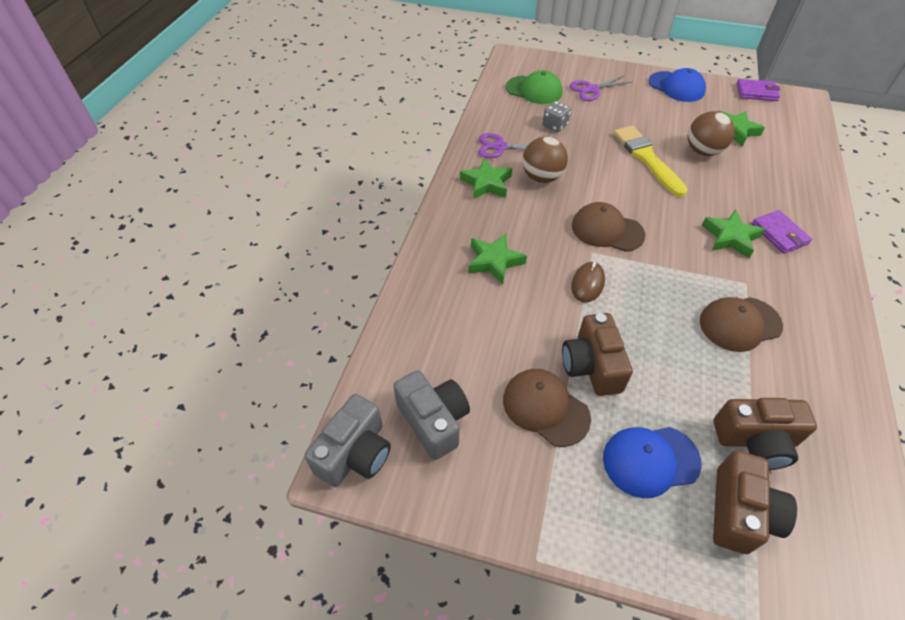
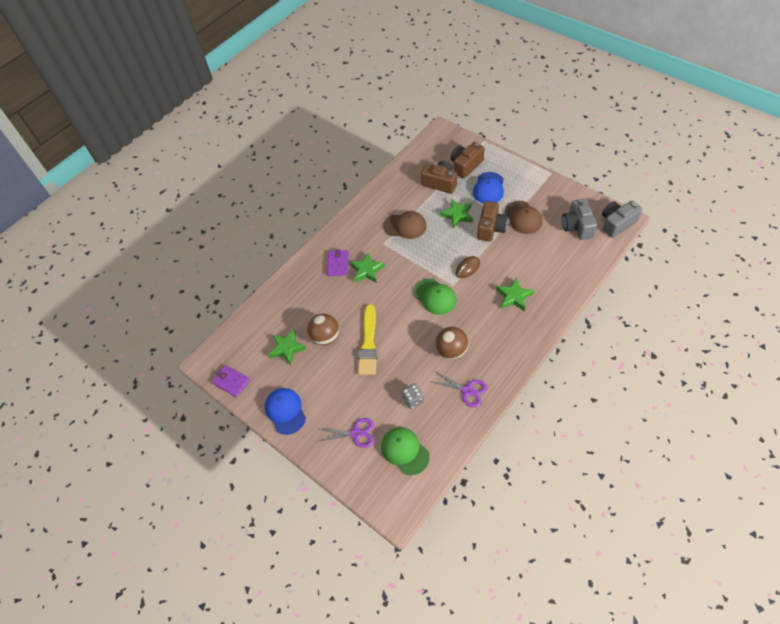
camera: 150 degrees left, 5 degrees up
green star [460,158,512,199] -> green star moved to [440,199,473,228]
brown cap [572,202,645,252] -> green cap [414,279,456,315]
blue cap [603,427,702,498] -> blue cap turned 90 degrees clockwise [473,172,504,204]

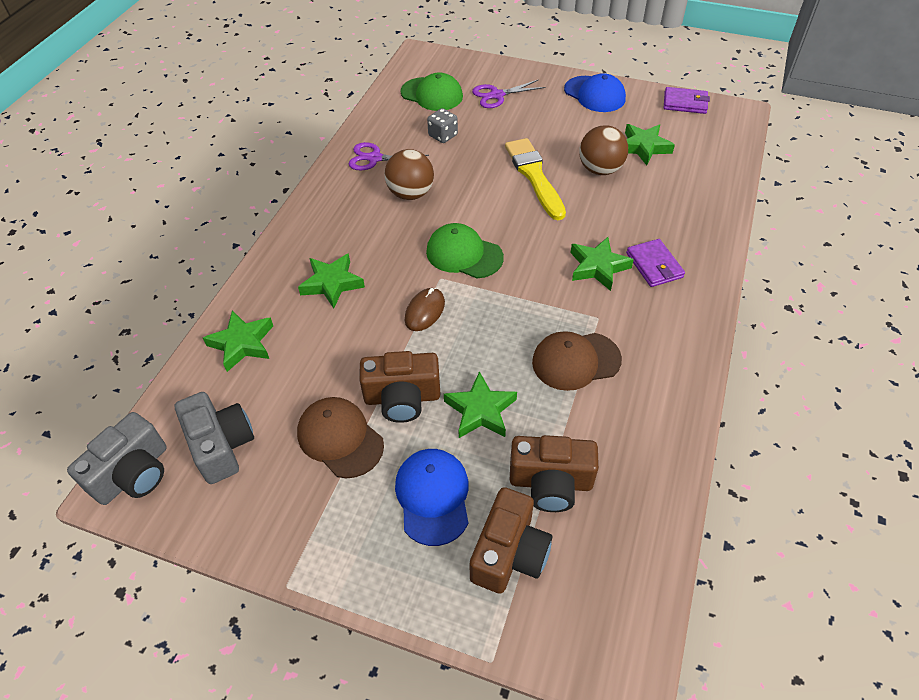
camera: 155 degrees right, 5 degrees down
brown camera [477,201,508,242] -> brown camera turned 90 degrees counterclockwise [359,351,441,423]
none -> green star [203,310,273,372]

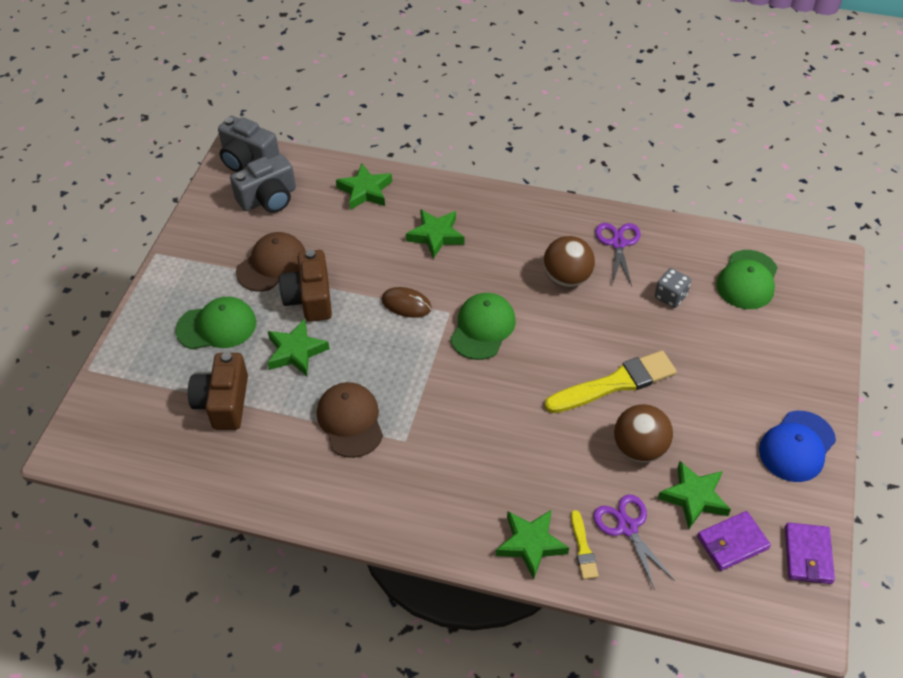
camera: 85 degrees right, 0 degrees up
blue cap [395,449,469,546] -> green cap [175,297,256,349]
brown camera [470,487,552,594] -> none
purple scissors [472,80,546,108] -> purple scissors moved to [593,495,675,590]
green star [570,237,634,291] -> green star moved to [496,510,569,579]
purple wallet [626,239,685,287] -> purple wallet moved to [697,511,771,571]
none -> yellow brush [571,510,599,580]

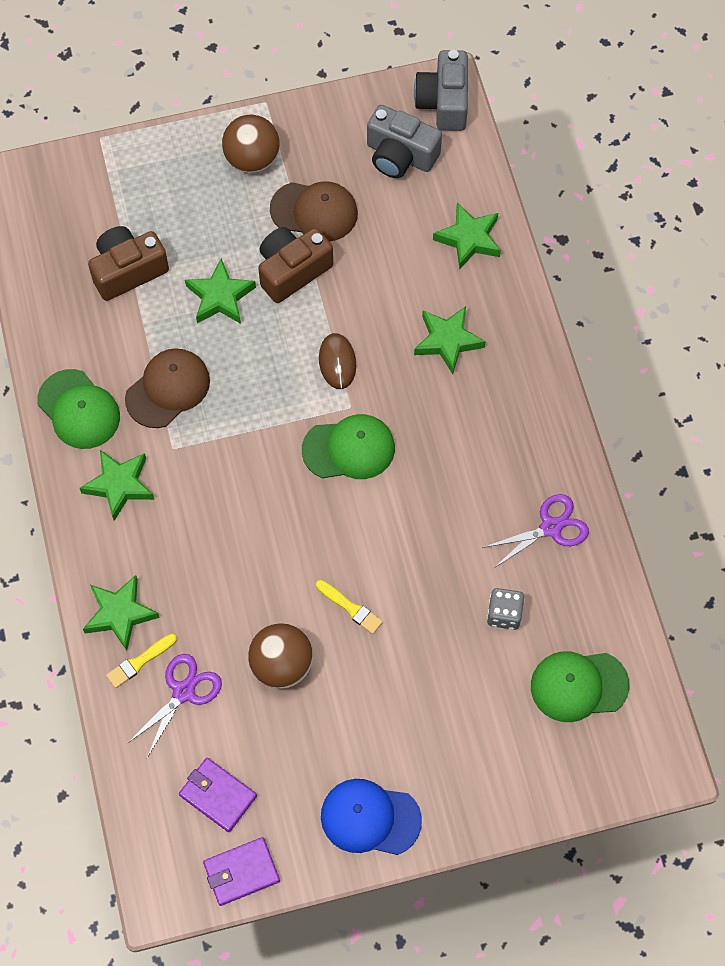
camera: 60 degrees right, 15 degrees up
green cap [175,297,256,349] -> green cap moved to [37,369,120,449]
brown ball [543,236,595,287] -> brown ball moved to [222,115,280,173]
yellow brush [544,351,677,413] -> yellow brush [316,580,383,634], size x0.49
green star [658,461,731,529] -> green star moved to [80,450,154,521]

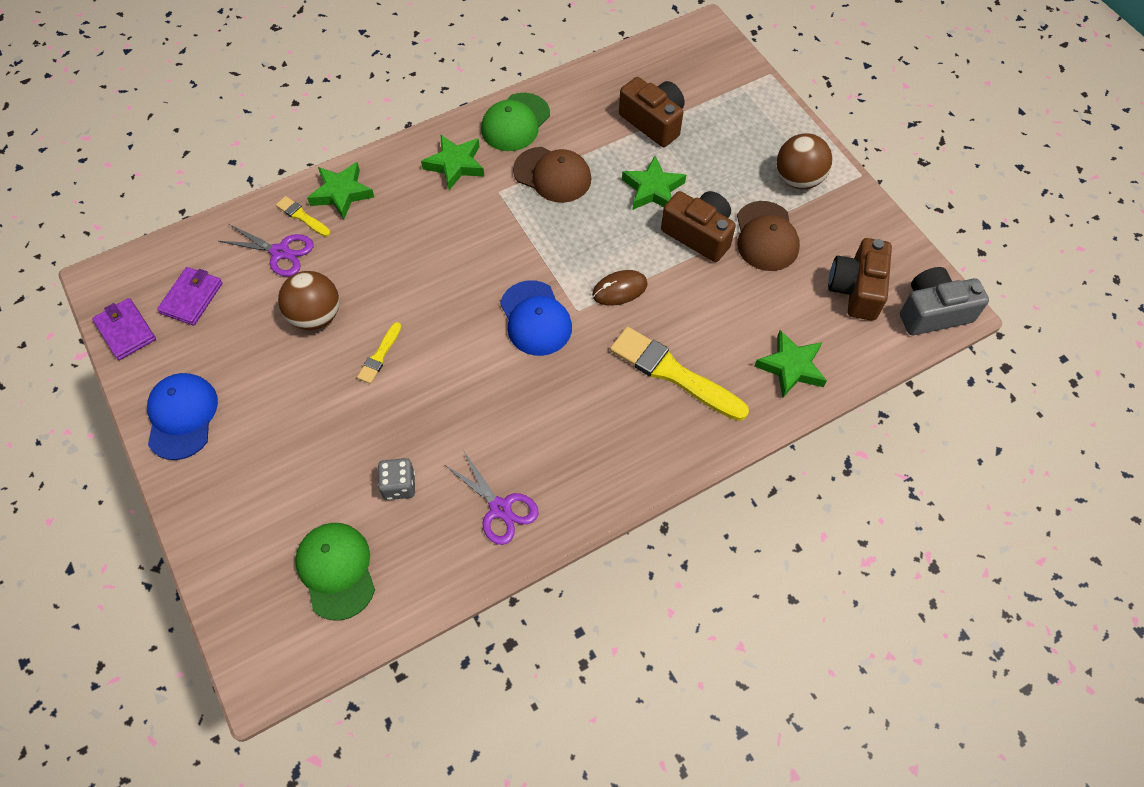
camera: 75 degrees right, 5 degrees down
green cap [302,414,395,479] -> blue cap [500,280,572,356]
grey camera [367,105,442,178] -> brown camera [828,238,892,321]
green star [414,306,486,374] -> yellow brush [610,327,749,421]

